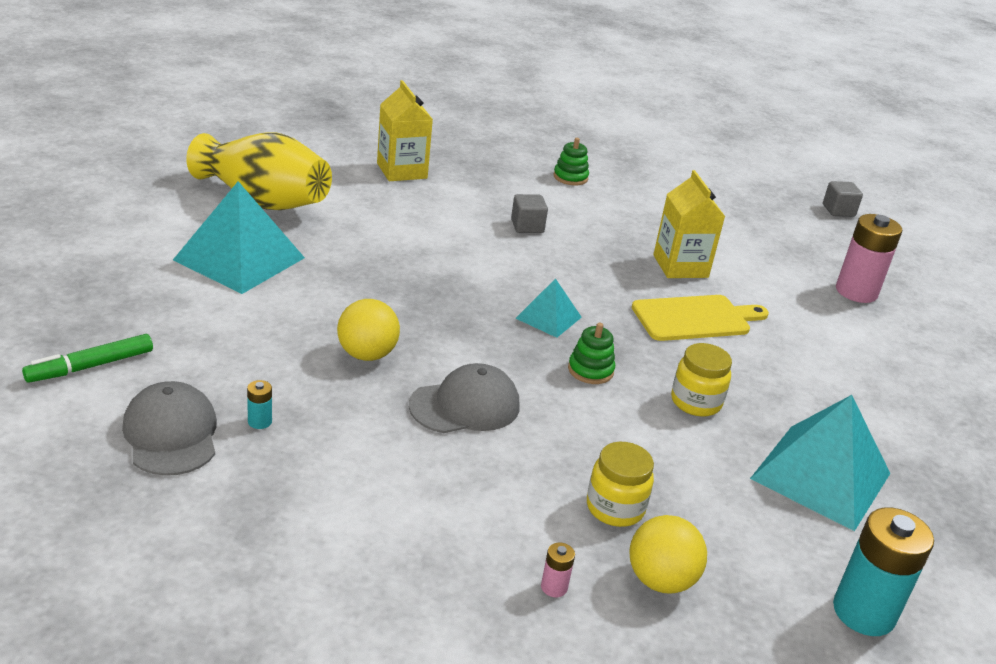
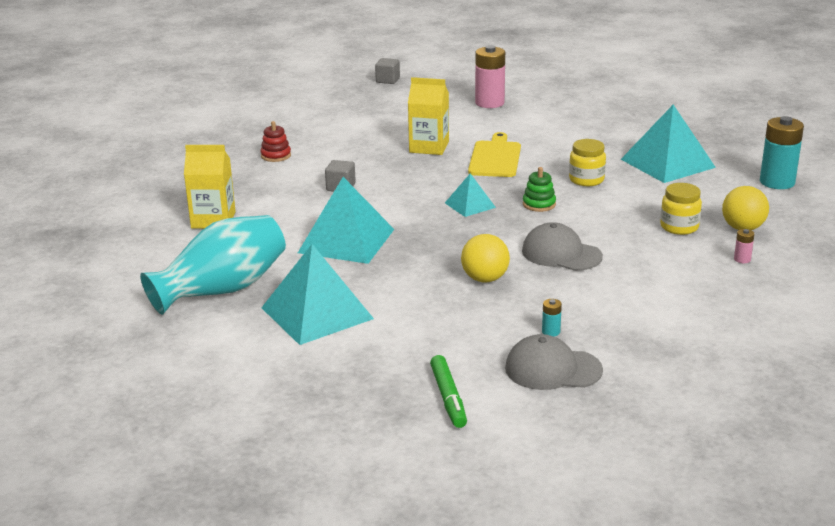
camera: 60 degrees left, 5 degrees down
yellow vase [186,133,332,210] -> turquoise vase [140,215,286,315]
grey cap [409,363,520,433] -> grey cap turned 60 degrees counterclockwise [522,222,603,271]
green stacking toy [554,138,589,185] -> red stacking toy [260,121,291,162]
none -> turquoise pyramid [298,177,394,264]

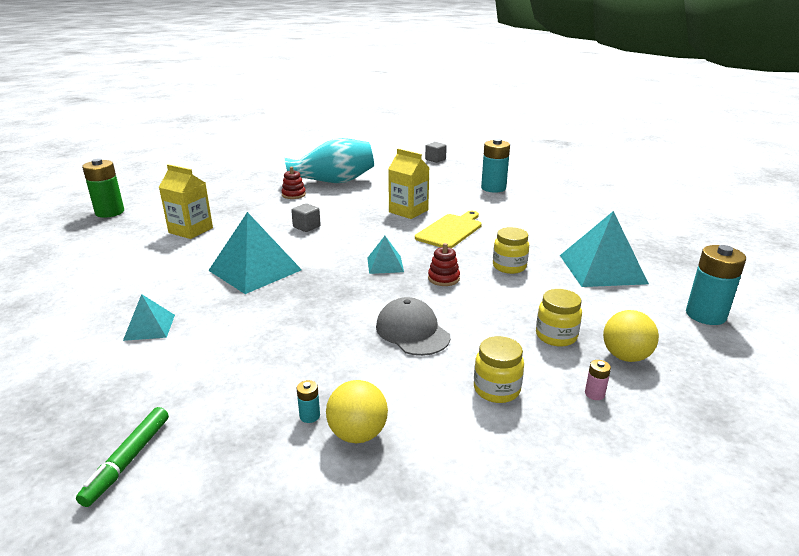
camera: 25 degrees right, 0 degrees up
turquoise vase [140,215,286,315] -> turquoise vase moved to [285,138,374,183]
turquoise pyramid [261,244,374,345] -> turquoise pyramid [123,294,175,341], size x0.53
yellow ball [461,234,510,283] -> yellow ball moved to [326,380,388,443]
pink battery [475,45,505,108] -> turquoise battery [481,139,510,193]
grey cap [505,334,603,390] -> none
green stacking toy [523,167,556,212] -> red stacking toy [428,243,460,286]
none -> green battery [82,158,124,218]
none -> yellow jar [474,336,524,403]

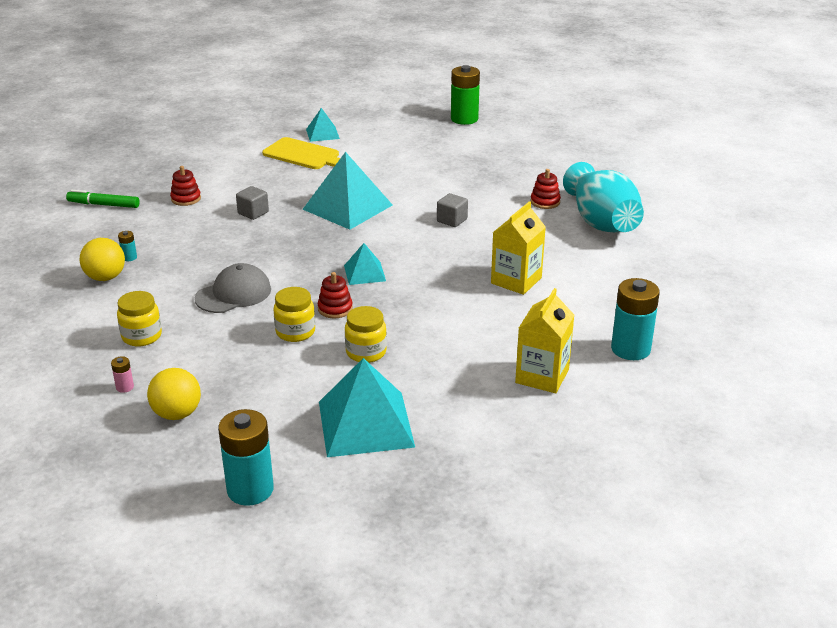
camera: 85 degrees right, 5 degrees up
turquoise pyramid [123,294,175,341] -> turquoise pyramid moved to [306,108,340,142]
yellow carton [159,164,213,239] -> yellow carton moved to [515,288,574,393]
yellow cutting board [415,211,482,248] -> yellow cutting board moved to [262,137,340,169]
grey cube [425,142,447,163] -> grey cube moved to [236,186,269,220]
yellow jar [536,289,582,347] -> yellow jar moved to [273,287,315,342]
none -> red stacking toy [170,166,201,206]

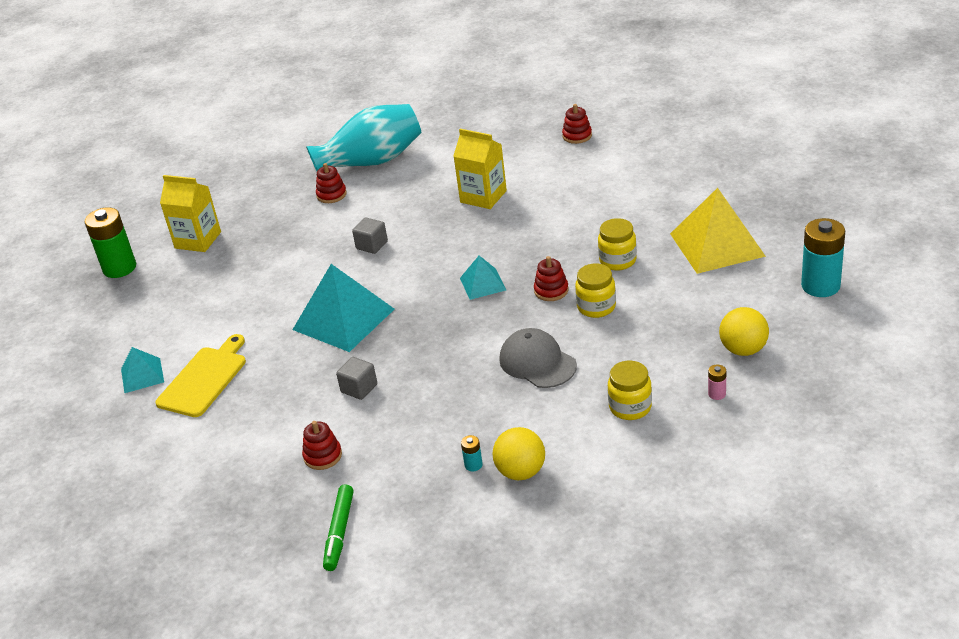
camera: 90 degrees left, 5 degrees up
turquoise pyramid [319,358,415,457] -> yellow pyramid [670,188,766,274]
yellow carton [515,288,574,393] -> yellow carton moved to [160,175,221,252]
turquoise battery [611,278,660,360] -> red stacking toy [562,104,592,144]

